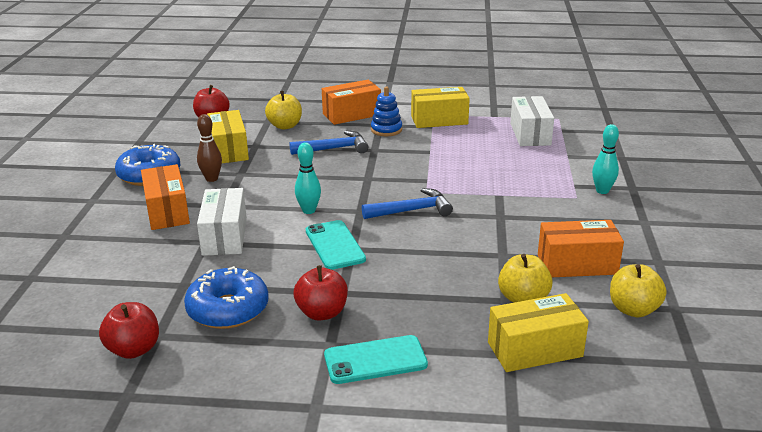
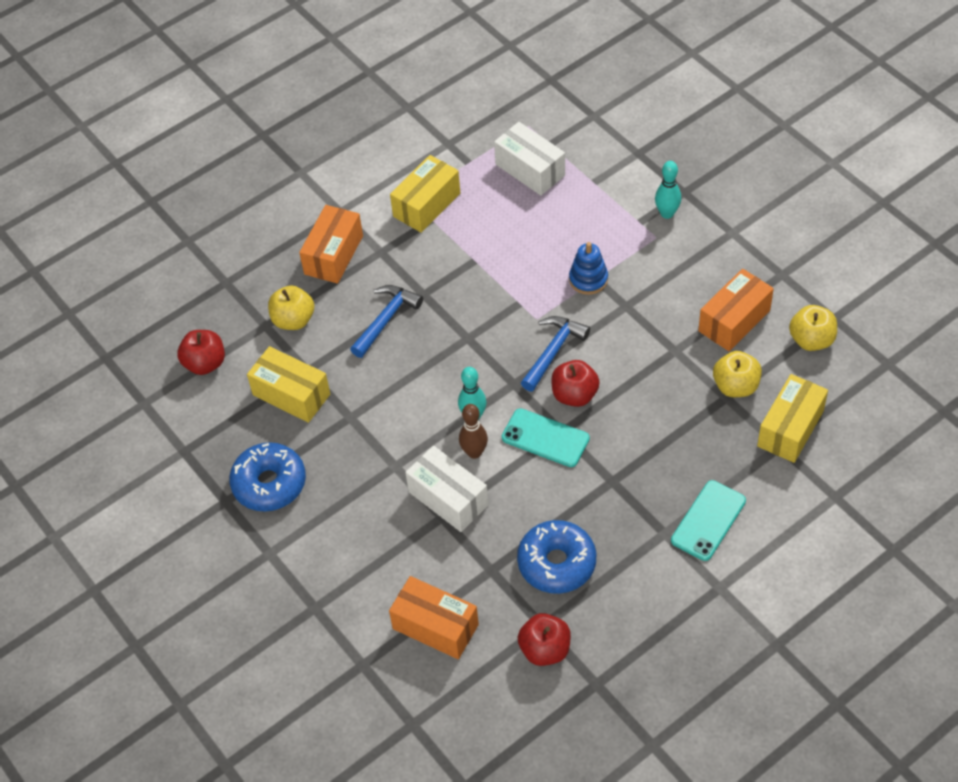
camera: 40 degrees left, 25 degrees up
orange box [141,164,190,230] -> orange box moved to [389,576,479,659]
brown bowling pin [197,114,222,182] -> brown bowling pin moved to [459,404,488,459]
red apple [294,265,348,320] -> red apple moved to [551,360,600,407]
blue stacking toy [371,87,402,137] -> blue stacking toy moved to [569,242,608,295]

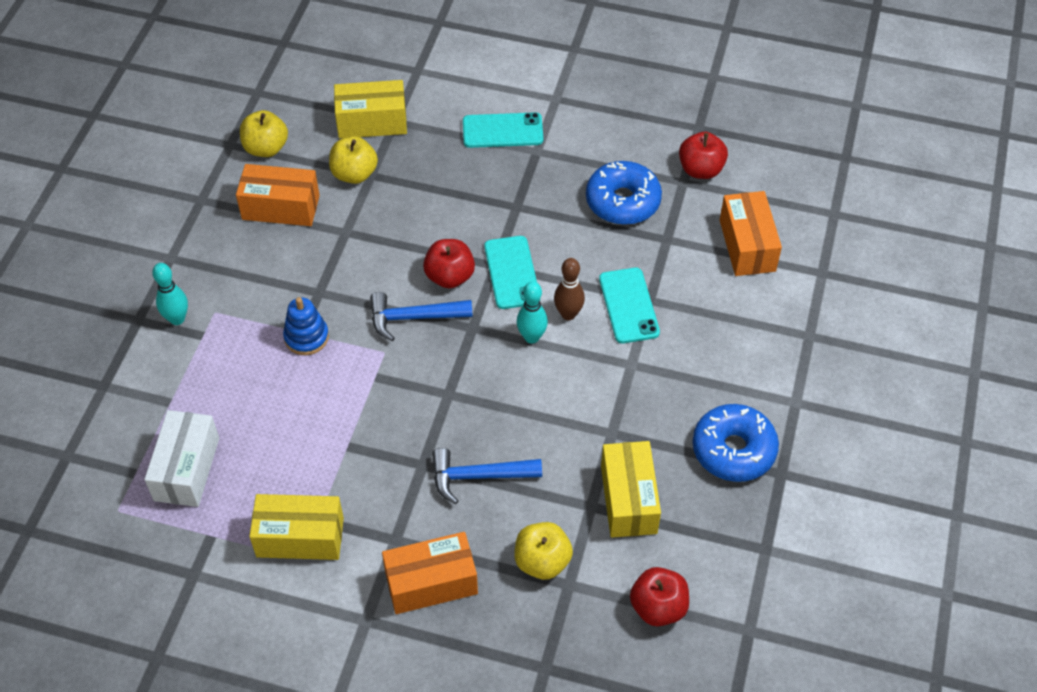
camera: 130 degrees left, 0 degrees up
white box [405,446,488,532] -> turquoise phone [599,268,660,343]

